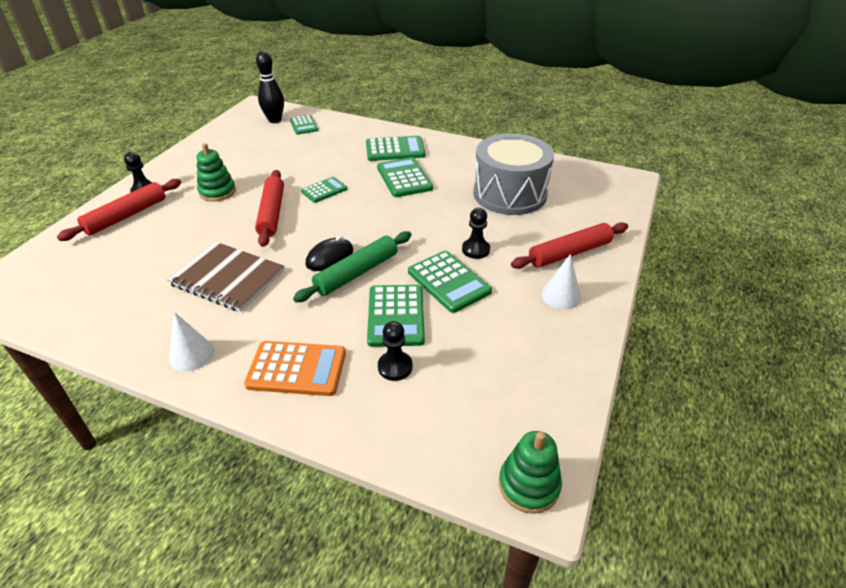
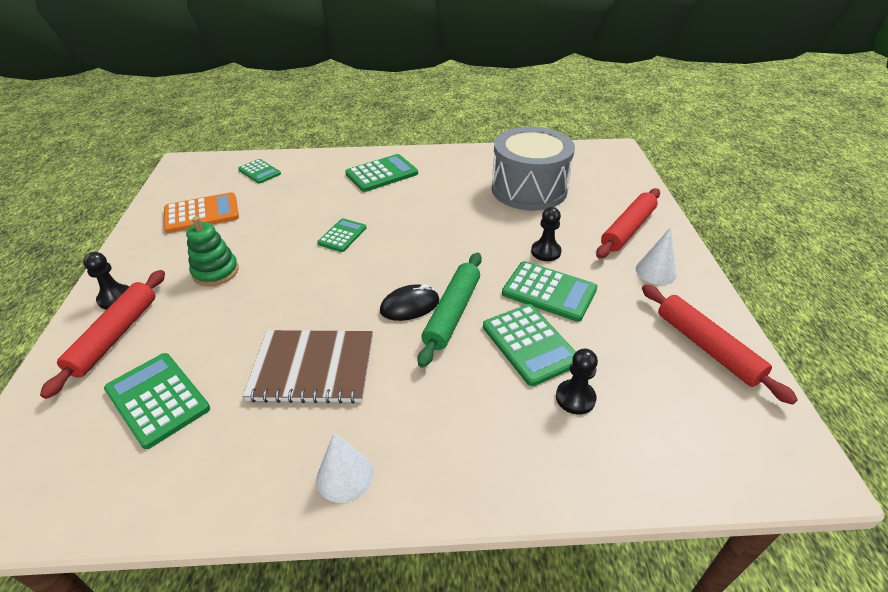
camera: 25 degrees left, 0 degrees up
orange calculator [244,341,346,396] -> orange calculator moved to [164,192,239,233]
red rolling pin [255,170,284,247] -> red rolling pin moved to [642,284,798,405]
black bowling pin [256,51,284,123] -> none
black mouse [306,236,353,271] -> black mouse turned 45 degrees clockwise [380,284,439,321]
green calculator [377,157,433,197] -> green calculator moved to [104,353,210,449]
green stacking toy [499,431,562,514] -> none

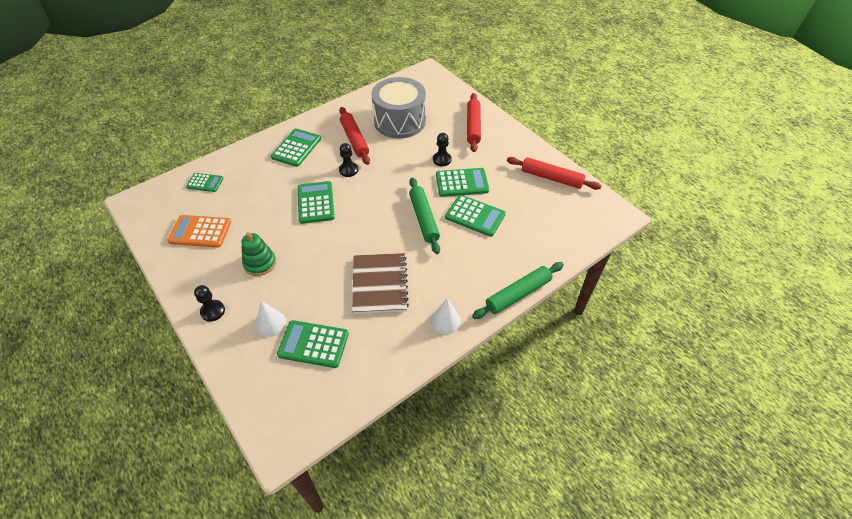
camera: 35 degrees left, 10 degrees up
red rolling pin [40,270,165,399] -> red rolling pin moved to [339,107,370,165]
orange calculator [164,192,239,233] -> orange calculator turned 120 degrees counterclockwise [167,215,231,248]
brown notebook [243,330,373,404] -> brown notebook turned 60 degrees counterclockwise [352,253,409,314]
green calculator [317,218,366,252] -> green calculator [298,181,335,224], size x1.59
black mouse [380,284,439,321] -> none
black pawn [556,349,598,415] -> black pawn moved to [339,143,358,177]
white cone [636,227,677,285] -> white cone moved to [256,301,286,337]
none -> green rolling pin [472,262,564,319]

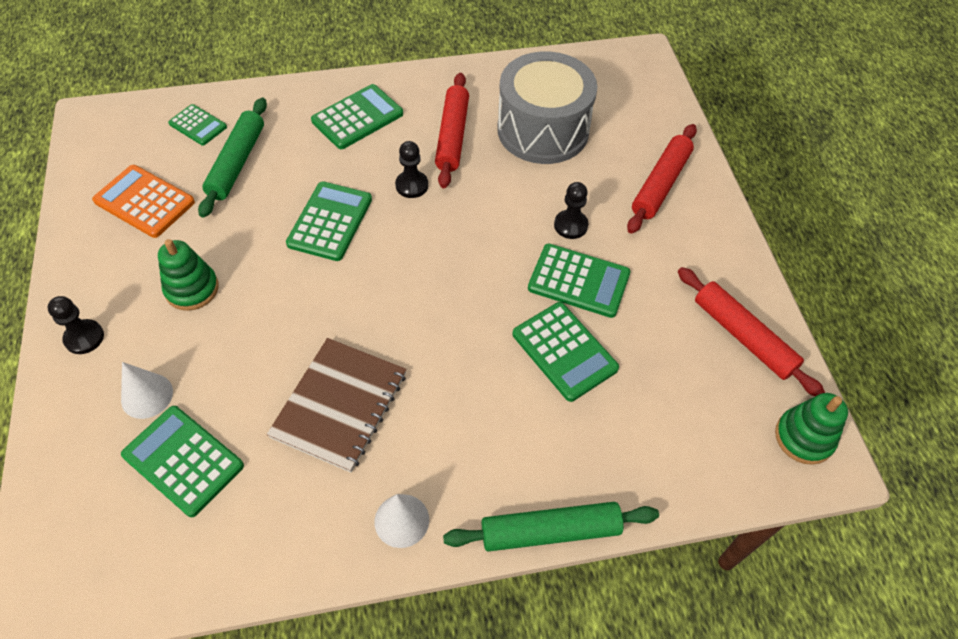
camera: 25 degrees right, 5 degrees up
green rolling pin [409,177,440,254] -> green rolling pin moved to [198,98,267,218]
none -> green stacking toy [775,393,848,465]

